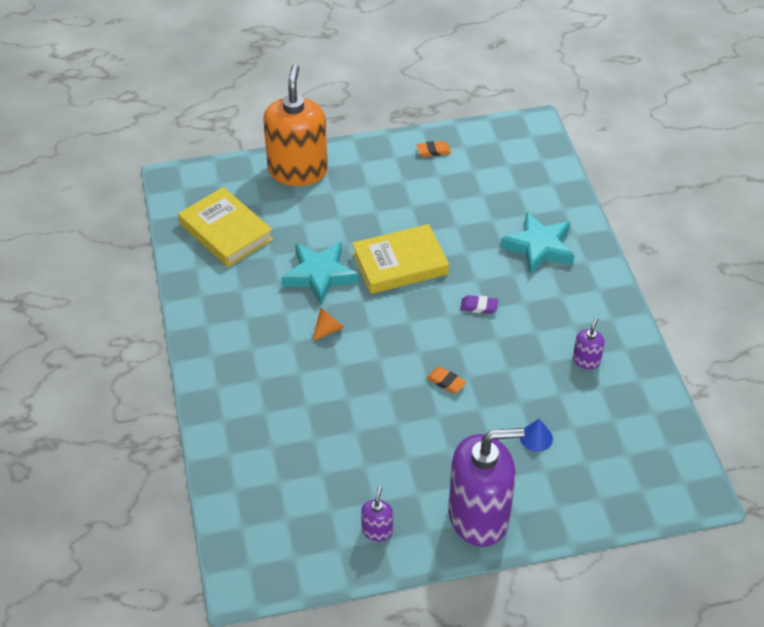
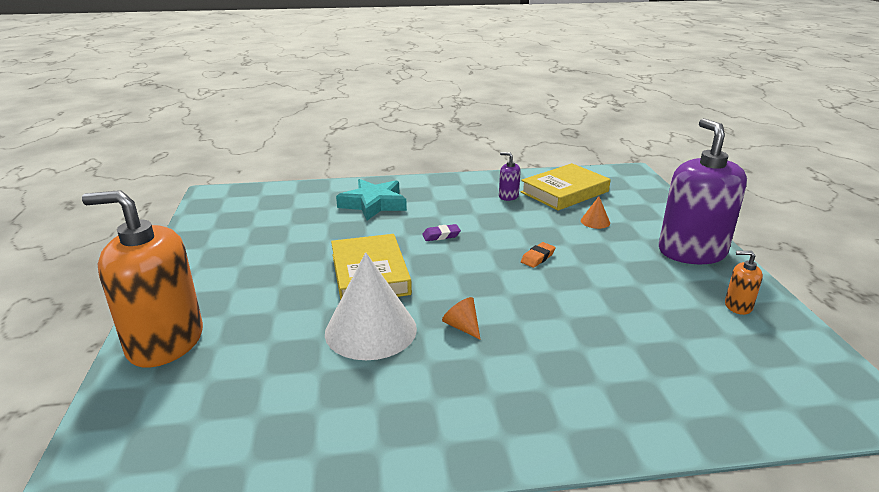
camera: 85 degrees left, 20 degrees down
yellow book [178,187,273,267] -> yellow book moved to [521,163,611,211]
turquoise star [281,242,358,305] -> white cone [325,252,417,360]
purple soap dispenser [361,486,393,541] -> orange soap dispenser [725,251,763,315]
orange eraser [417,141,451,157] -> none
purple eraser [460,295,498,314] -> purple eraser turned 60 degrees clockwise [422,224,461,241]
blue cone [520,419,553,452] -> orange cone [581,196,610,229]

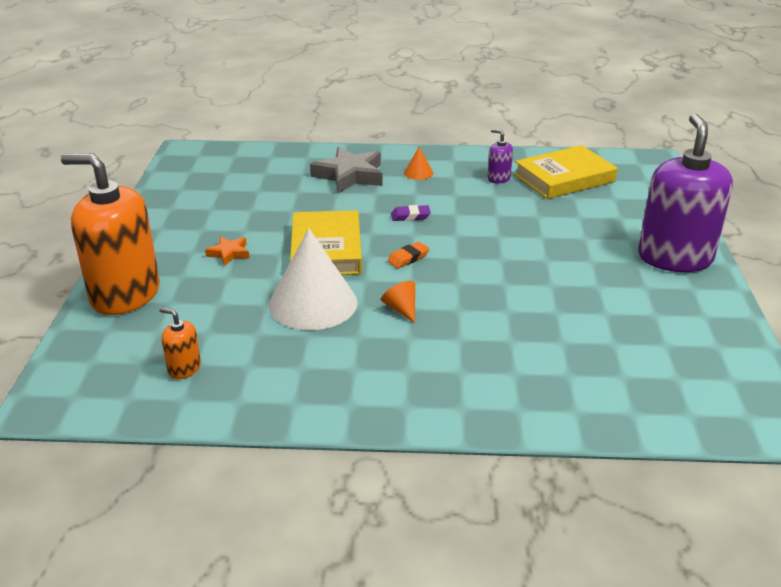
camera: 10 degrees right, 5 degrees up
turquoise star [336,179,407,221] -> grey star [310,147,383,193]
orange eraser [521,242,555,268] -> orange eraser moved to [387,242,429,268]
orange cone [581,196,610,229] -> orange cone moved to [404,147,433,180]
orange soap dispenser [725,251,763,315] -> orange soap dispenser moved to [159,307,201,379]
none -> orange star [205,236,249,266]

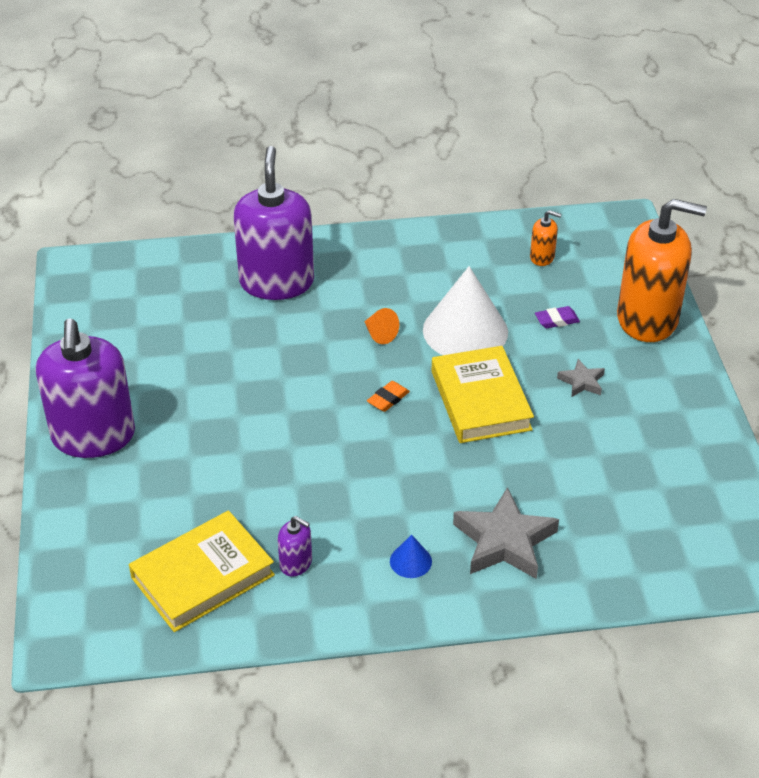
camera: 170 degrees right, 10 degrees up
orange star [205,236,249,266] -> grey star [557,359,605,397]
purple eraser [391,205,431,221] -> purple eraser moved to [535,306,580,328]
orange cone [404,147,433,180] -> blue cone [390,535,432,578]
none -> purple soap dispenser [233,146,314,300]

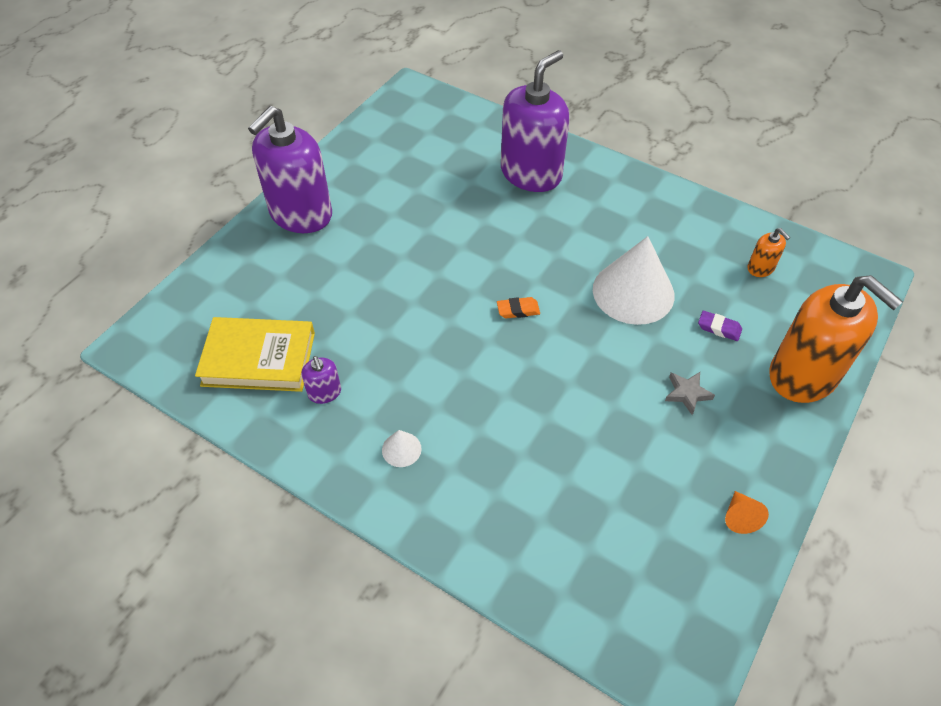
camera: 40 degrees right, 10 degrees up
orange cone [364,308,399,344] -> orange cone moved to [725,491,769,534]
blue cone [390,535,432,578] -> white cone [382,430,422,467]
yellow book [432,346,534,443] -> none
grey star [453,487,559,579] -> none

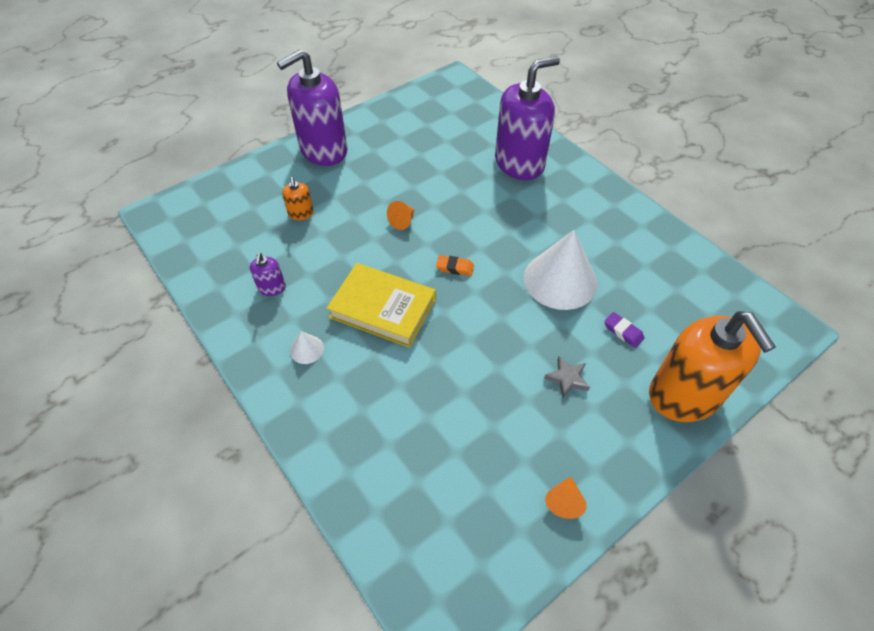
camera: 20 degrees right, 0 degrees up
yellow book [195,317,315,392] -> yellow book moved to [327,263,436,348]
orange soap dispenser [747,228,790,277] -> orange soap dispenser moved to [282,177,314,220]
none -> orange cone [387,201,414,230]

